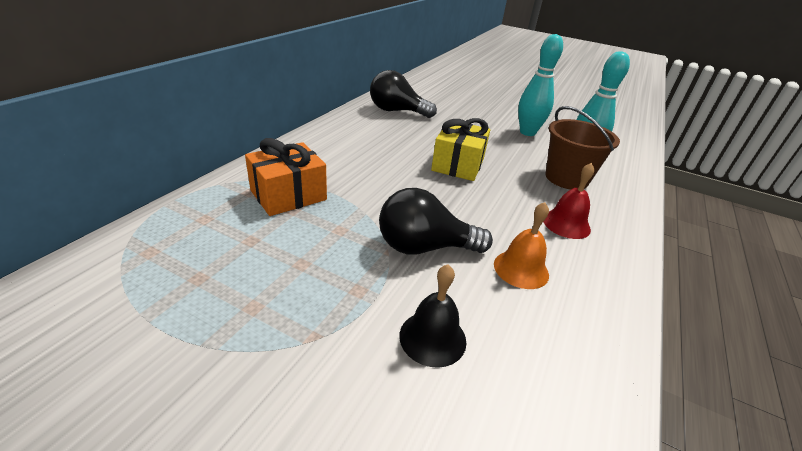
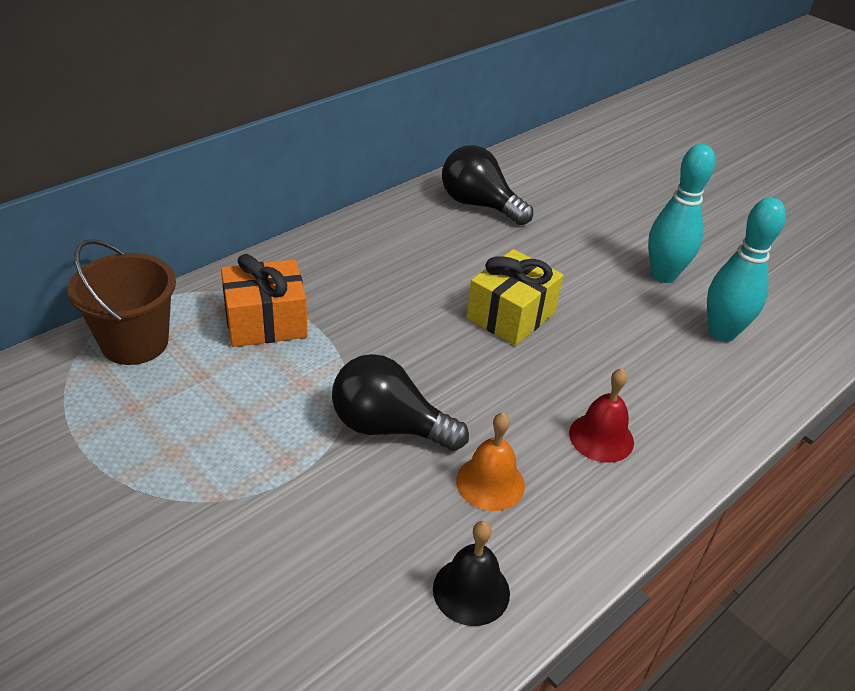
camera: 20 degrees right, 5 degrees up
black bell [399,265,466,368] -> black bell moved to [433,521,510,626]
brown bucket [545,106,620,189] -> brown bucket moved to [68,239,176,365]

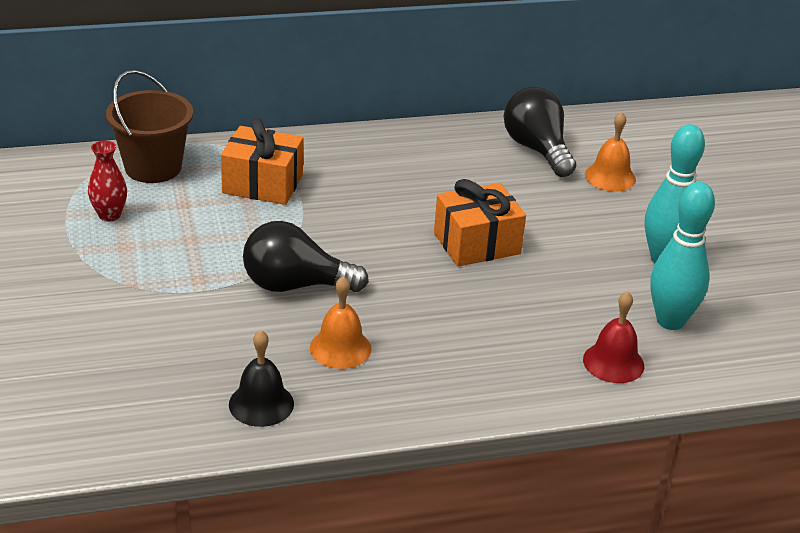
camera: 30 degrees right, 5 degrees down
black light bulb [332,354,469,451] -> black light bulb turned 45 degrees counterclockwise [243,221,369,292]
yellow gift [466,249,563,346] -> orange gift [434,179,526,267]
red bell [569,368,634,463] -> red bell moved to [583,291,644,383]
none -> red vase [88,140,127,222]
none -> orange bell [585,112,636,192]

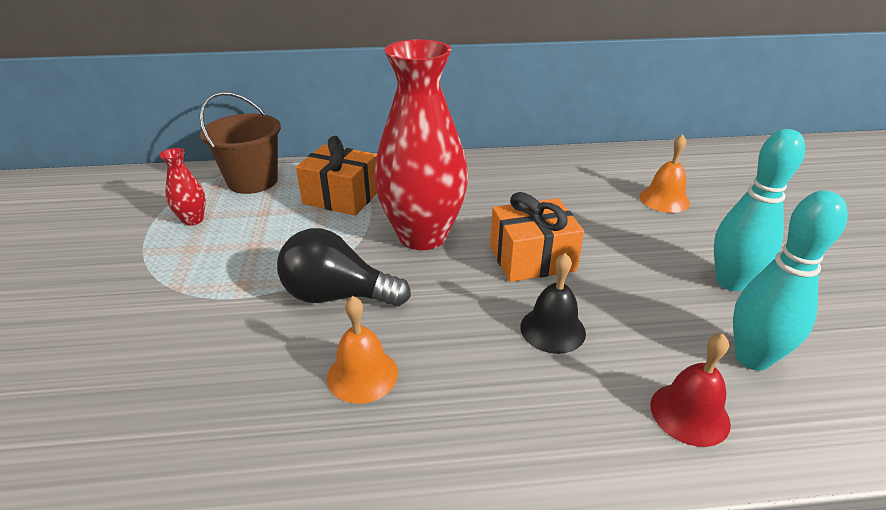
camera: 10 degrees right, 0 degrees up
black bell [229,330,294,427] -> black bell moved to [520,253,586,354]
black light bulb [504,86,576,177] -> none
none -> red vase [374,39,468,250]

